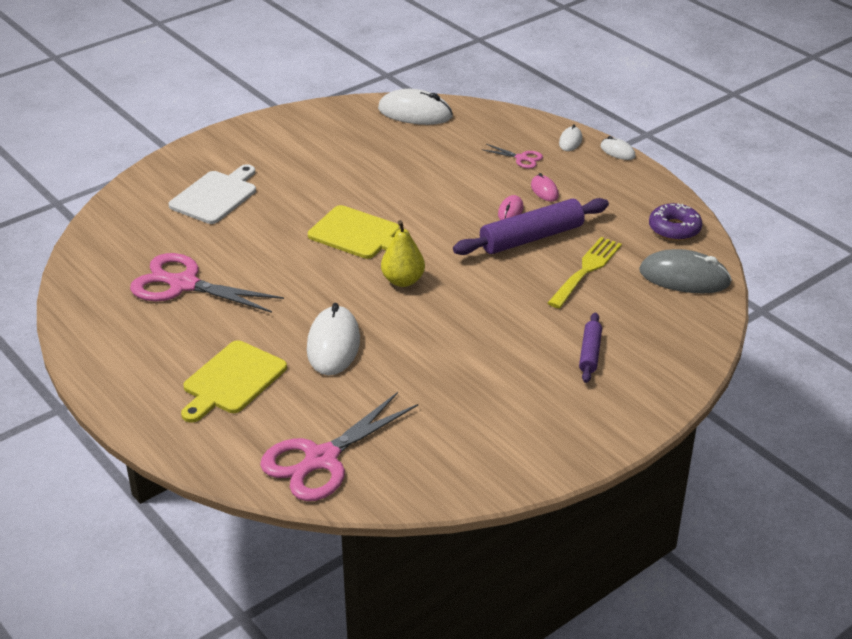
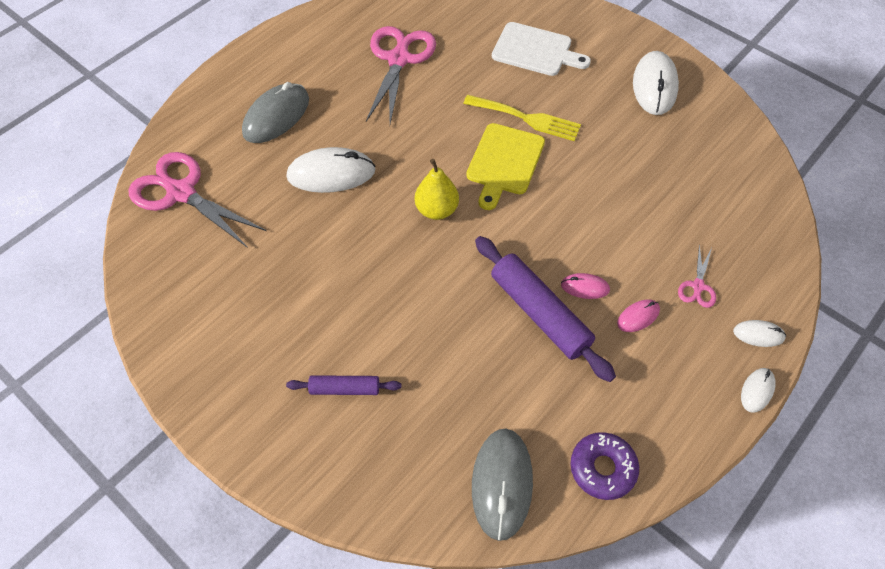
camera: 80 degrees right, 20 degrees up
yellow cutting board [181,340,287,423] -> grey mouse [242,82,309,143]
white mouse [378,89,453,125] -> white mouse moved to [633,51,679,115]
yellow fork [548,237,622,308] -> yellow fork moved to [463,95,581,141]

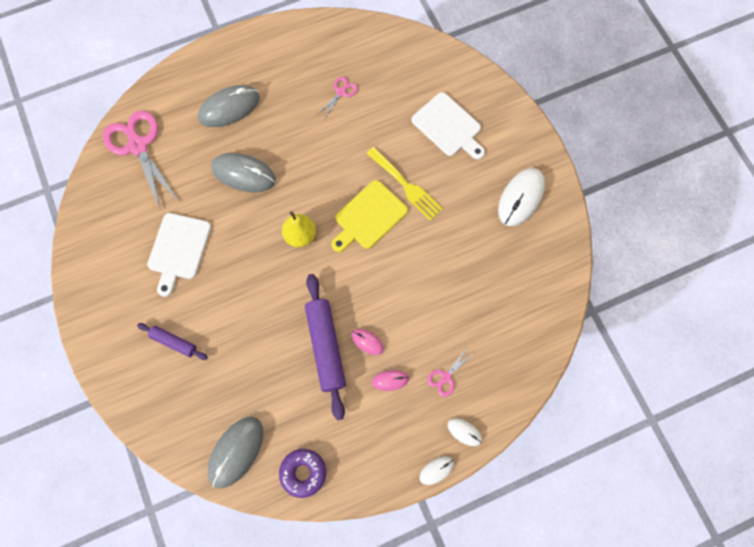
camera: 25 degrees right, 15 degrees up
white mouse [286,147,376,193] -> grey mouse [211,153,276,192]
pink scissors [366,26,436,124] -> pink scissors [318,77,358,119], size x0.46
none -> white cutting board [147,213,211,297]

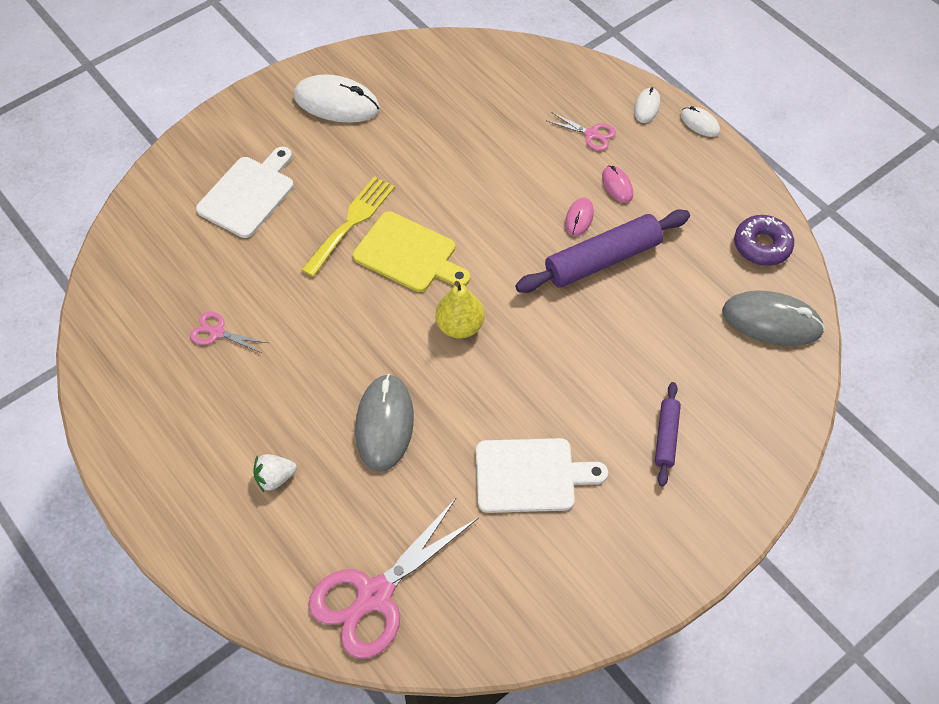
camera: 105 degrees left, 15 degrees down
grey mouse [198,85,260,127] -> white strawberry [253,454,297,492]

